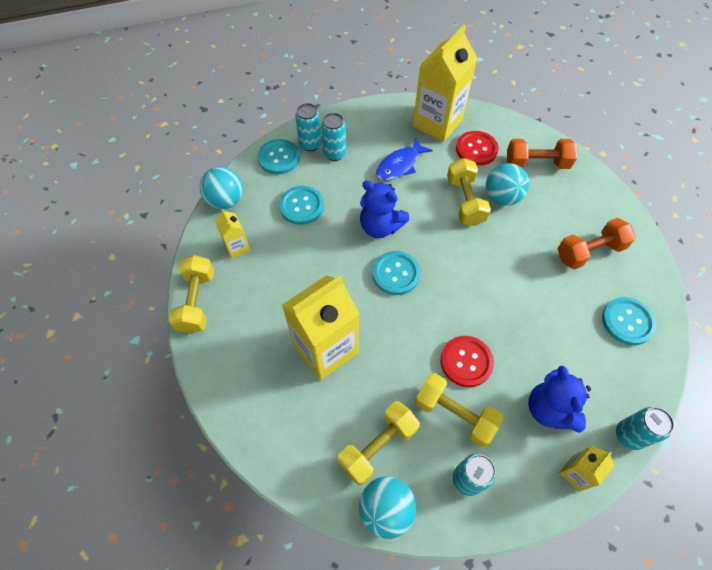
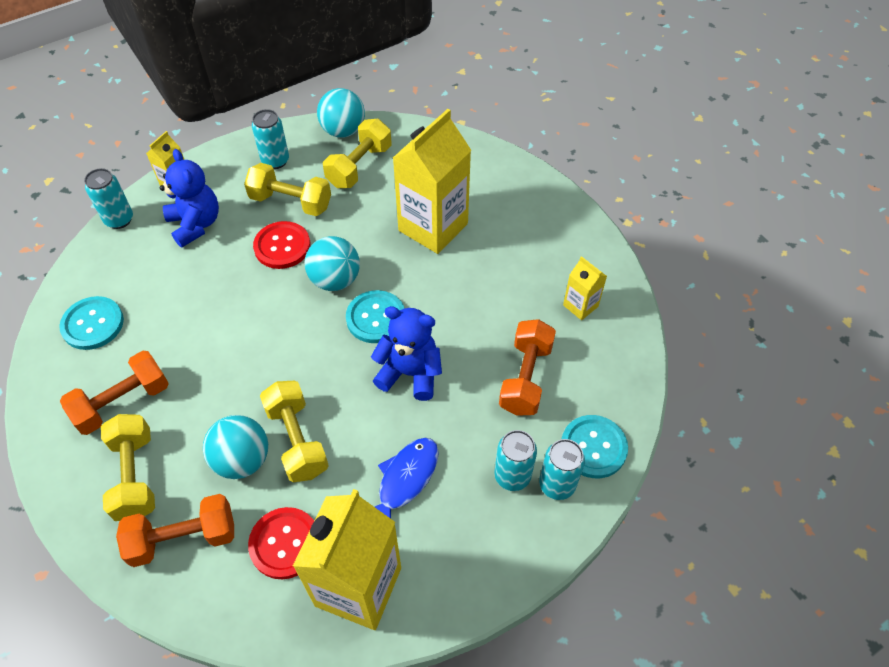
camera: 165 degrees right, 5 degrees down
yellow dumbbell [169,255,214,333] -> yellow dumbbell moved to [101,414,155,521]
turquoise ball [200,167,243,209] -> turquoise ball moved to [304,236,360,291]
turquoise button [279,186,324,225] -> orange dumbbell [499,319,556,416]

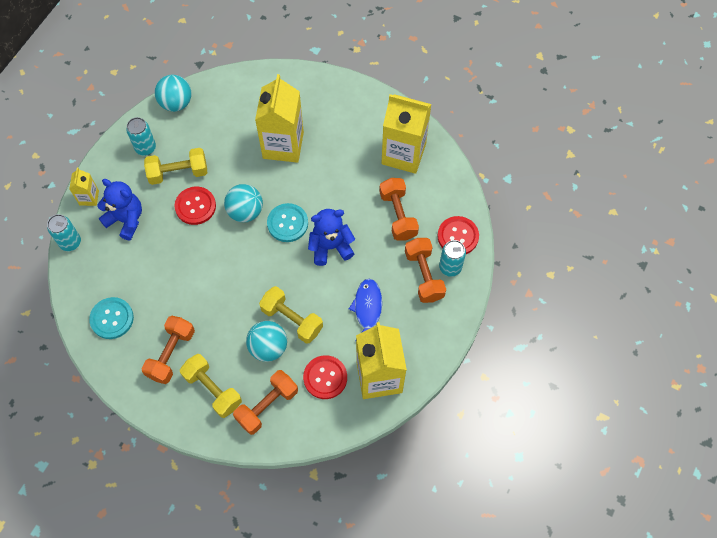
camera: 30 degrees left, 10 degrees up
yellow dumbbell [323,119,392,188] -> none
turquoise can [494,430,537,491] -> orange dumbbell [405,238,446,303]
turquoise button [562,415,628,478] -> red button [437,216,479,254]
yellow carton [563,256,607,320] -> yellow carton [382,94,431,174], size x2.13

